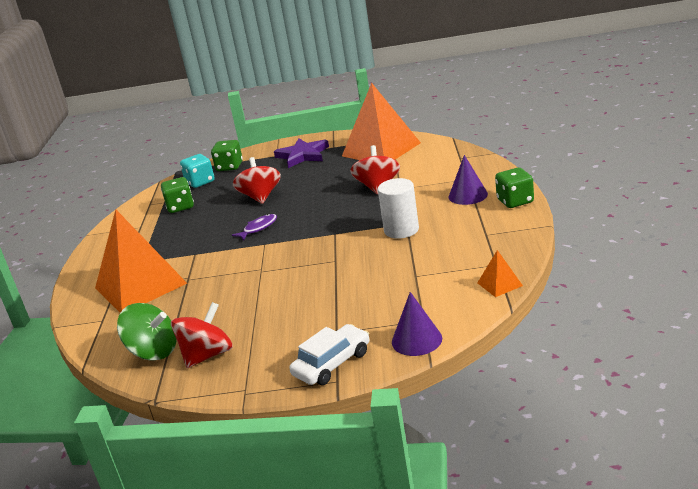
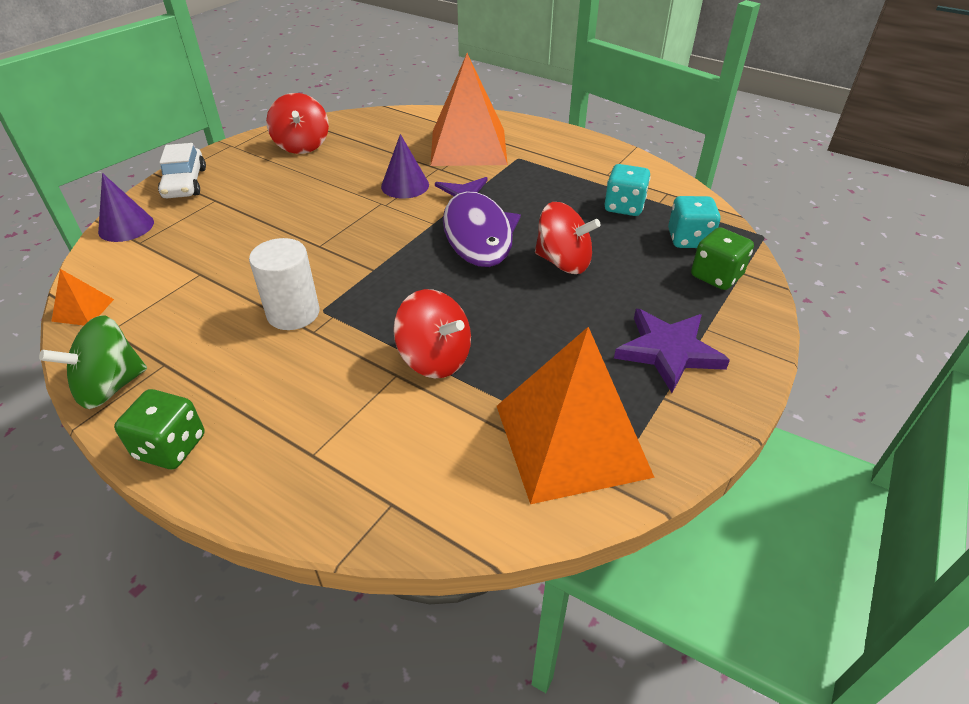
camera: 120 degrees right, 15 degrees up
green spinning top [117,303,176,360] -> green spinning top moved to [39,315,147,409]
green dice [161,177,194,213] -> turquoise dice [604,164,650,216]
purple fish [232,214,277,240] -> purple fish [435,177,521,267], size x2.28
purple cone [449,155,488,205] -> purple cone moved to [381,134,429,199]

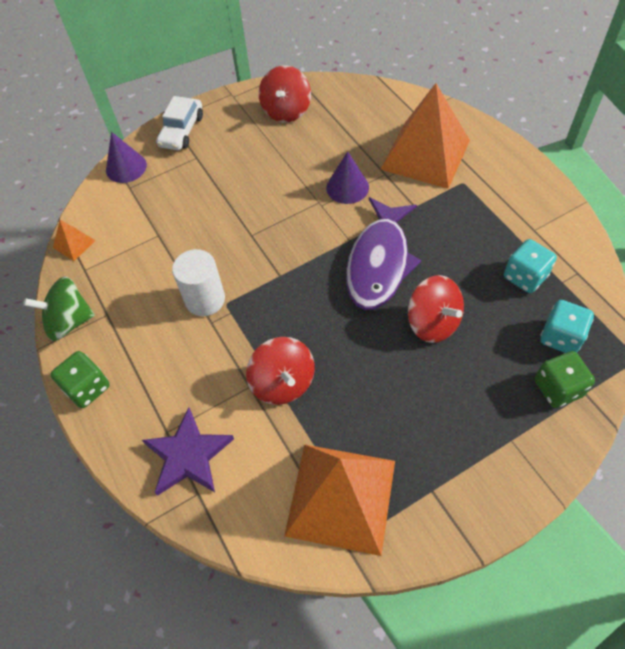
camera: 30 degrees right, 15 degrees up
purple star [614,309,730,393] -> purple star moved to [142,408,234,496]

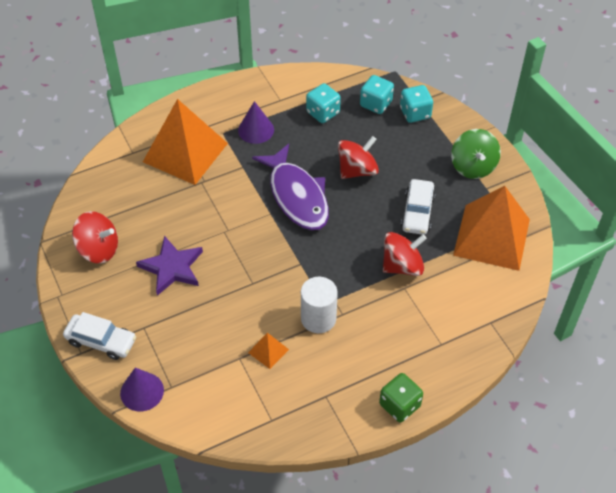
camera: 90 degrees left, 5 degrees down
green spinning top [23,276,95,341] -> green spinning top moved to [451,129,501,179]
orange pyramid [53,220,96,261] -> orange pyramid moved to [248,333,289,369]
purple star [142,408,234,496] -> purple star moved to [136,236,203,296]
purple cone [326,151,369,204] -> purple cone moved to [238,101,274,144]
purple fish [346,197,421,310] -> purple fish turned 45 degrees clockwise [252,144,329,230]
green dice [535,351,595,408] -> turquoise dice [400,85,433,123]
none -> white car [401,179,436,235]

